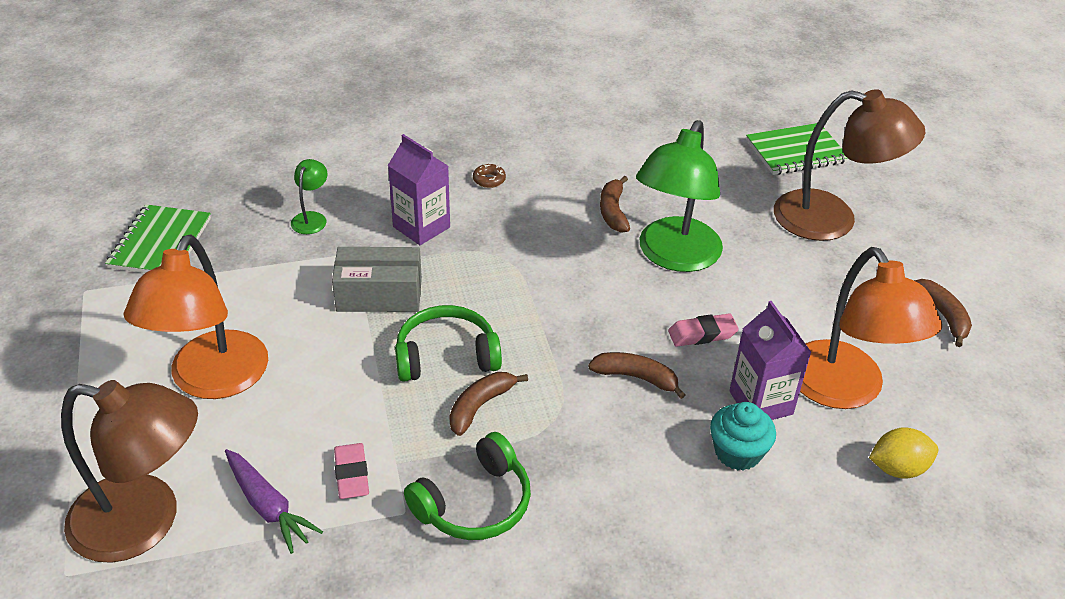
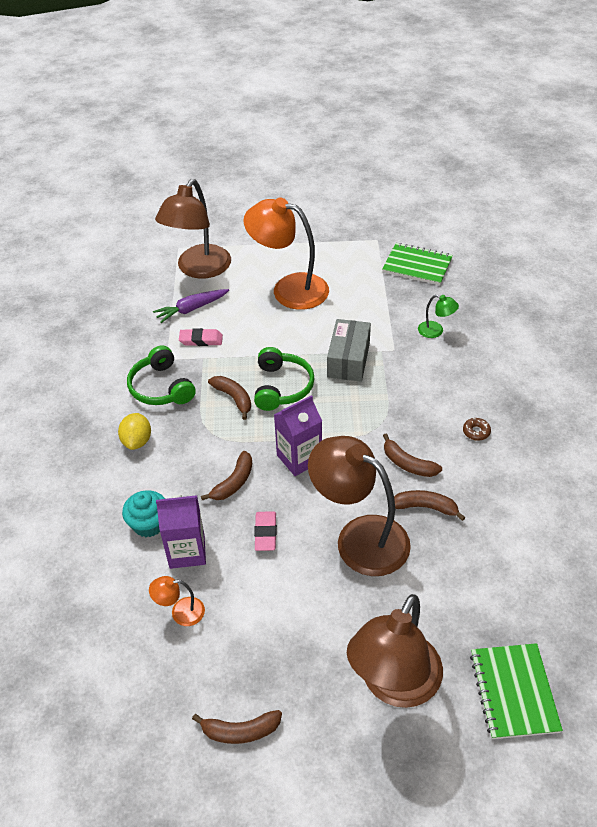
camera: 105 degrees right, 5 degrees up
purple carton [388,134,450,245] -> purple carton moved to [274,395,322,476]
green lamp [636,120,723,272] -> brown lamp [308,436,411,576]
orange lamp [800,247,942,409] -> orange lamp [149,576,205,626], size x0.43
yellow lemon [869,427,938,479] -> yellow lemon moved to [118,413,151,450]
none -> brown banana [383,433,442,477]

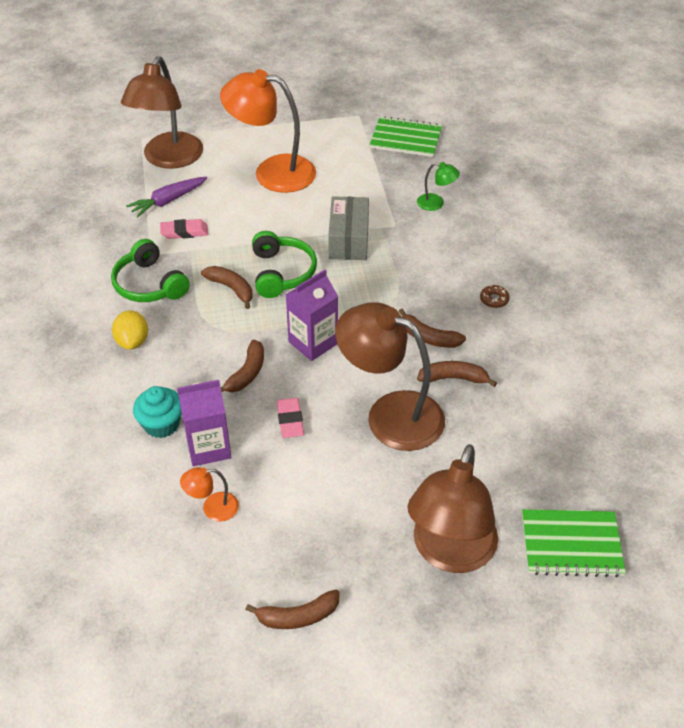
camera: 10 degrees left, 0 degrees up
green notebook [470,643,563,739] -> green notebook turned 75 degrees counterclockwise [522,509,626,577]

